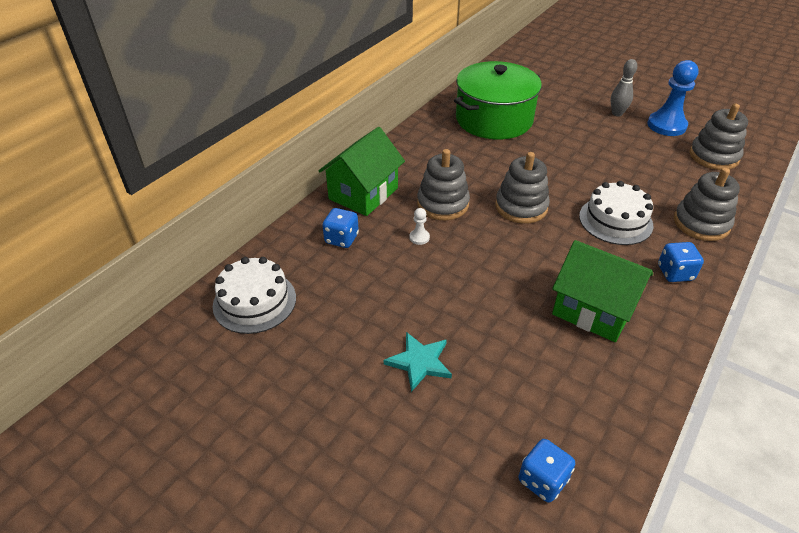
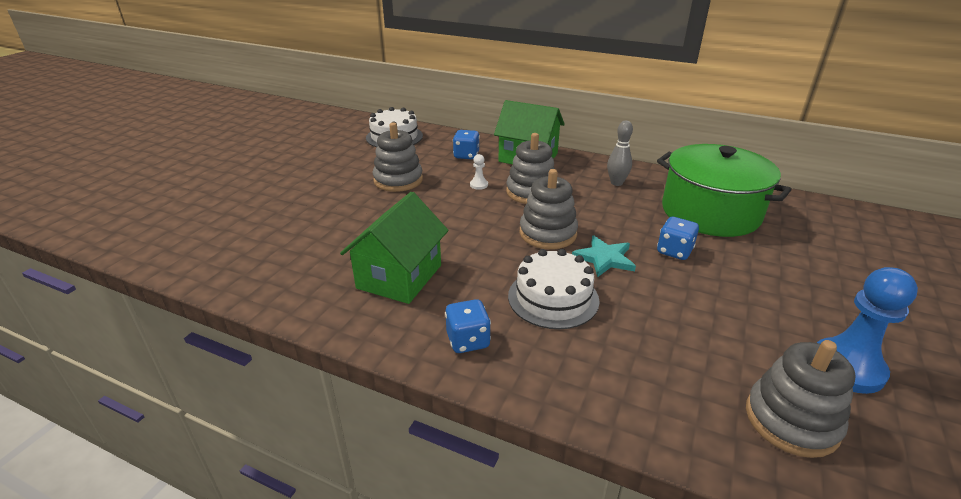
camera: 80 degrees right, 10 degrees down
turquoise star [384,332,452,392] -> turquoise star moved to [572,235,636,277]
blue dice [518,439,575,503] -> blue dice moved to [657,217,699,260]
grey bowling pin [611,59,637,116] -> grey bowling pin moved to [607,120,633,186]
grey stacking toy [674,168,740,241] -> grey stacking toy moved to [373,122,423,192]

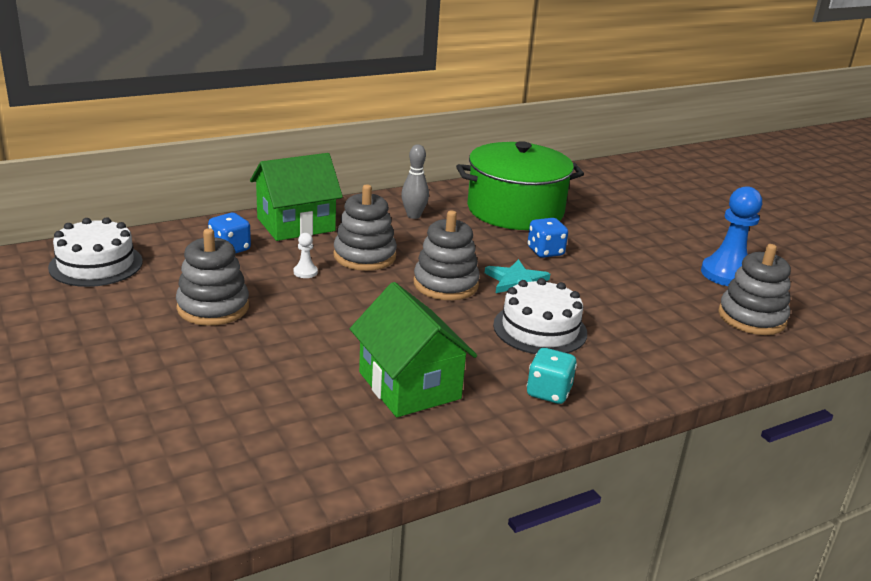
camera: 55 degrees left, 5 degrees down
blue dice [445,299,491,353] -> turquoise dice [527,348,577,404]

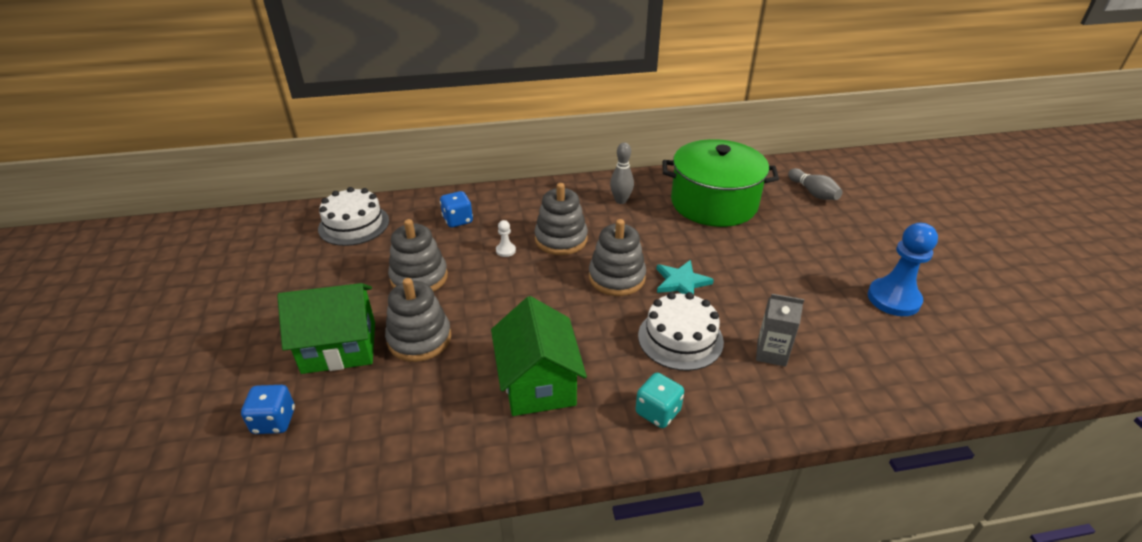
camera: 20 degrees right, 10 degrees up
green house [250,153,343,241] -> green house moved to [277,283,375,374]
blue dice [528,218,568,258] -> blue dice moved to [241,385,295,434]
grey stacking toy [718,244,791,335] -> grey stacking toy moved to [385,278,451,362]
none -> grey carton [756,294,804,367]
none -> grey bowling pin [788,168,843,200]

